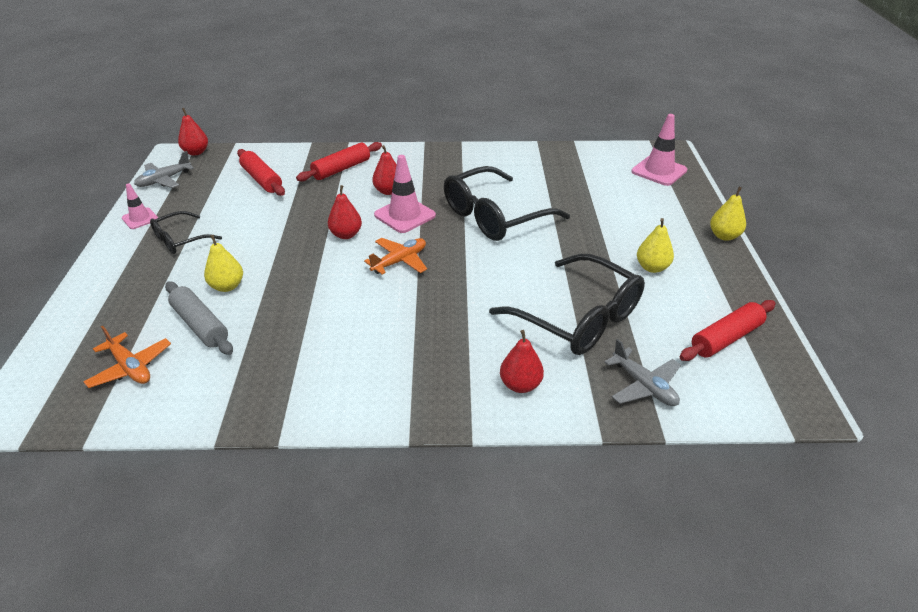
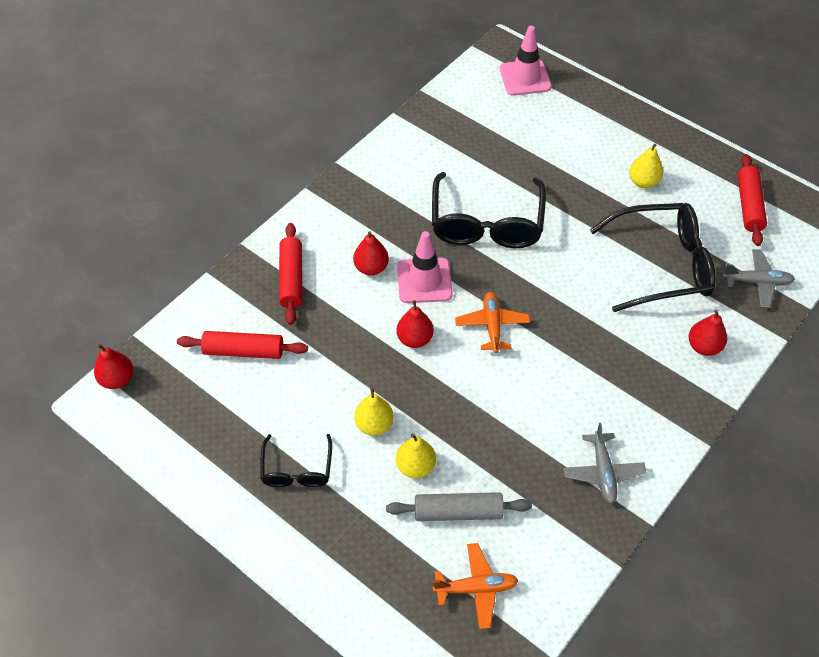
camera: 50 degrees left, 15 degrees up
pink traffic cone [122,183,158,229] -> none
grey plane [134,151,194,188] -> grey plane moved to [563,423,646,504]
yellow pear [710,187,746,241] -> yellow pear moved to [354,388,394,436]

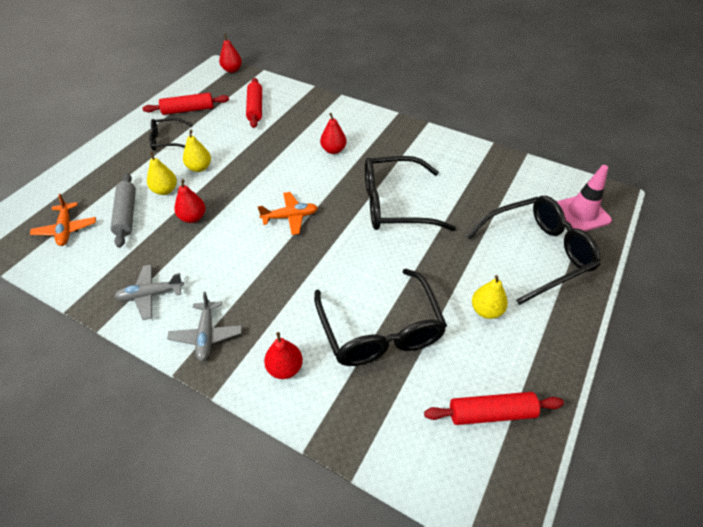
camera: 80 degrees right, 5 degrees down
red rolling pin [279,223,302,325] -> red rolling pin moved to [142,93,229,115]
red pear [396,300,434,348] -> red pear moved to [174,179,205,223]
pink traffic cone [397,231,453,303] -> none
grey plane [723,249,795,308] -> grey plane moved to [167,291,242,361]
none -> black glasses [466,196,601,305]

